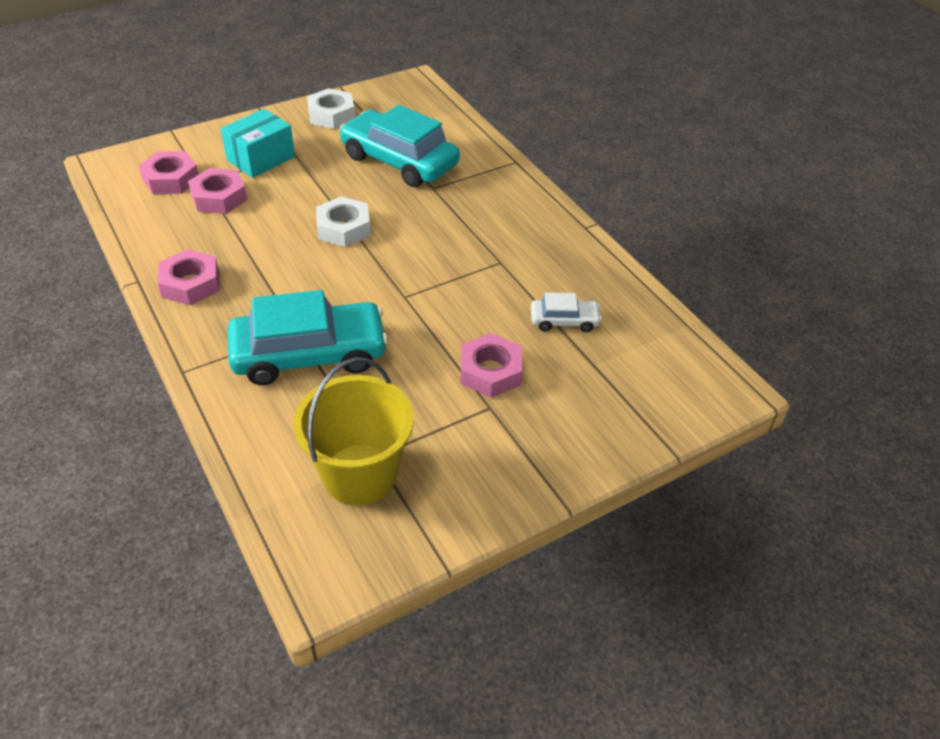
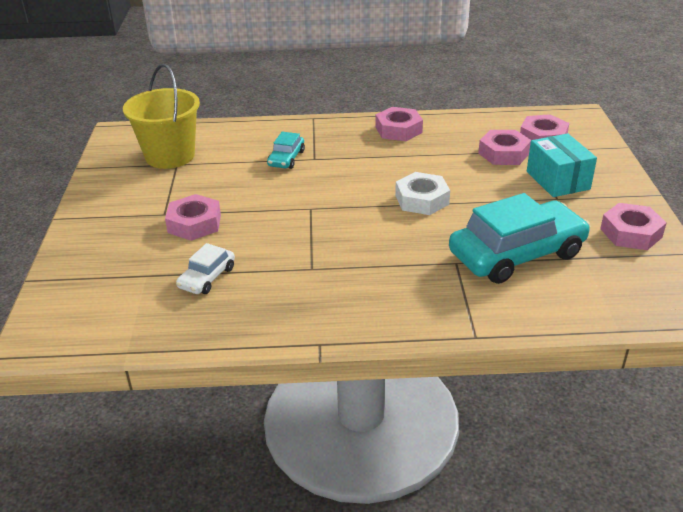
camera: 120 degrees right, 10 degrees down
turquoise car [228,290,388,385] -> turquoise car [267,132,305,169], size x0.47
white nut [307,88,355,129] -> pink nut [600,203,666,250]

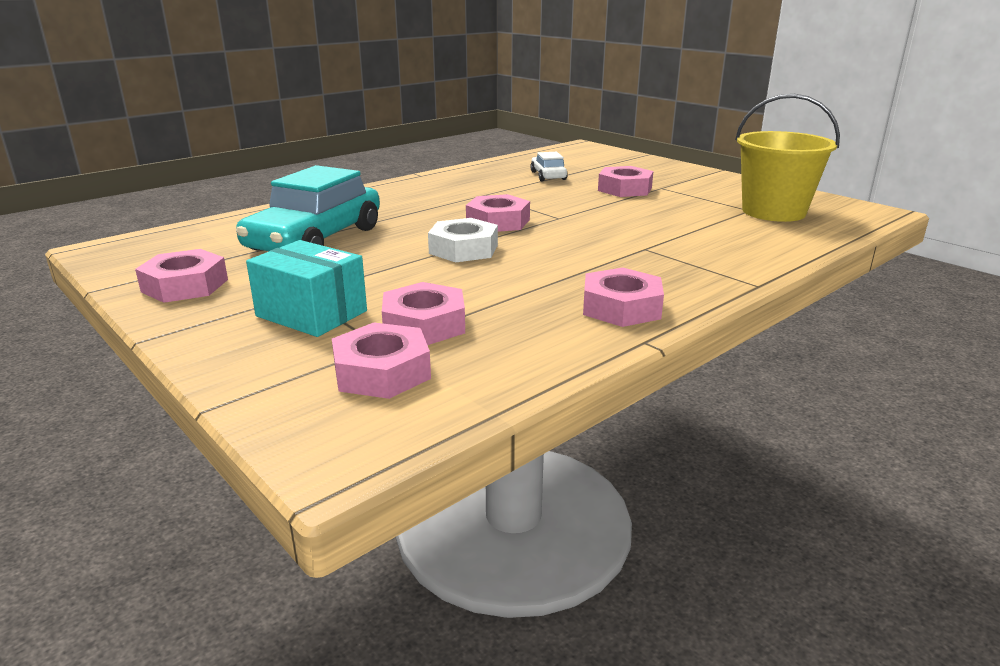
camera: 140 degrees right, 10 degrees down
turquoise car [267,132,305,169] -> none
none -> pink nut [466,194,530,232]

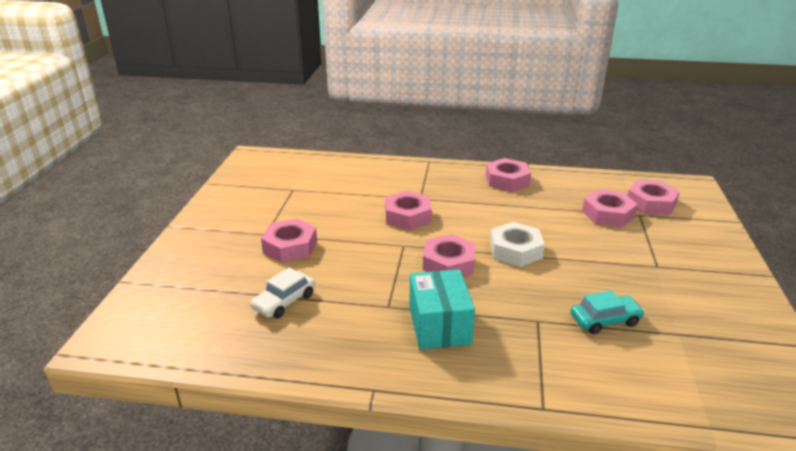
camera: 130 degrees left, 5 degrees up
pink nut [135,249,228,303] -> pink nut moved to [385,191,432,230]
turquoise car [236,165,380,251] -> turquoise car [570,290,645,334], size x0.47
turquoise box [246,240,367,337] -> turquoise box moved to [409,269,475,350]
yellow bucket [735,94,840,222] -> none

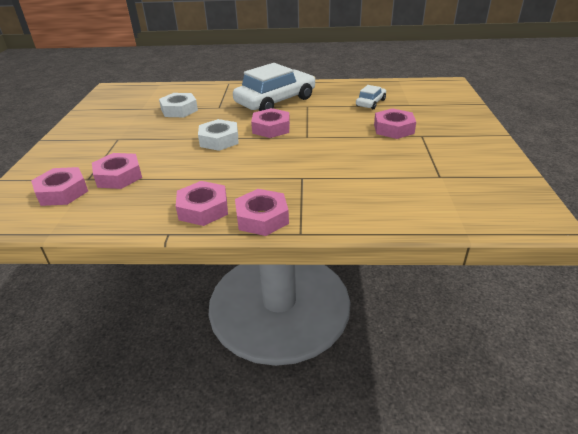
camera: 175 degrees right, 5 degrees up
pink nut [385,191,432,230] -> pink nut moved to [235,189,289,236]
turquoise box [409,269,475,350] -> white car [233,63,315,111]
turquoise car [570,290,645,334] -> white nut [159,93,198,117]

